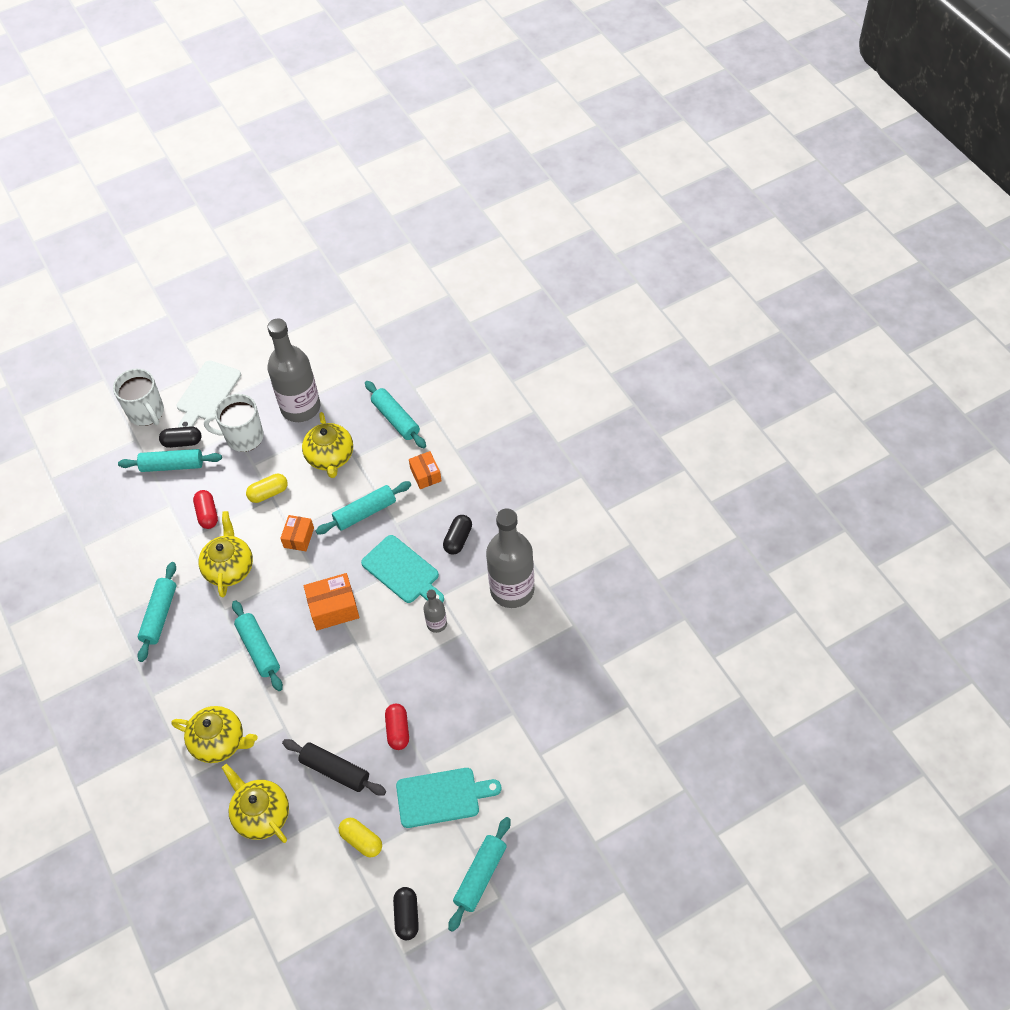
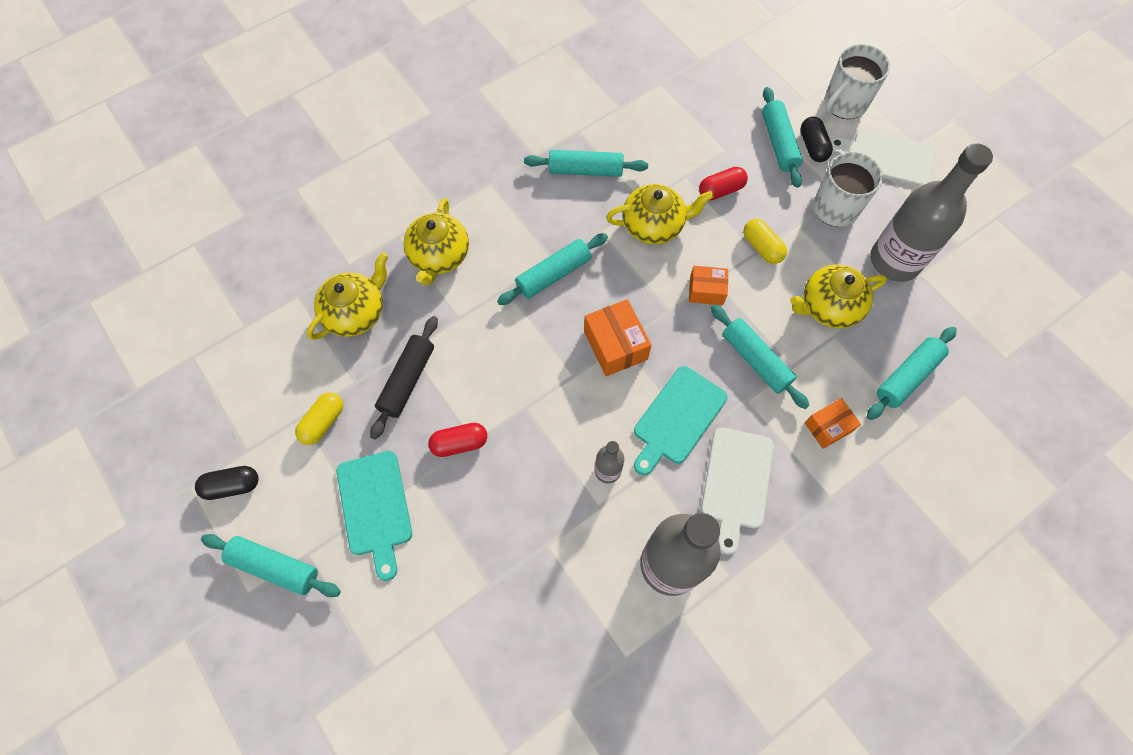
camera: 80 degrees right, 10 degrees up
black capsule [443,515,472,555] -> white cutting board [701,427,774,555]

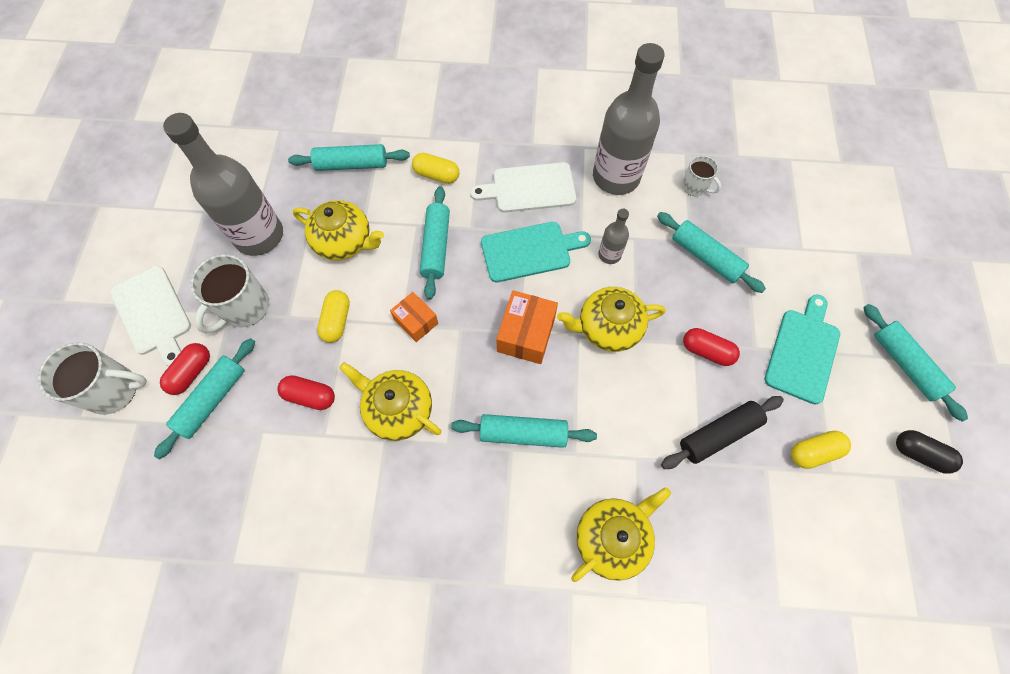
camera: 140 degrees left, 0 degrees up
yellow teapot [307,252,388,340] -> yellow teapot moved to [557,287,665,352]
turquoise rolling pin [524,150,648,177] -> turquoise rolling pin moved to [657,212,766,293]
white cutting board [701,427,774,555] -> white cutting board turned 150 degrees counterclockwise [470,162,576,213]
black capsule [800,117,833,162] -> red capsule [160,343,210,395]
orange box [804,398,861,449] -> yellow capsule [412,153,459,184]
none -> white mug [682,155,721,196]

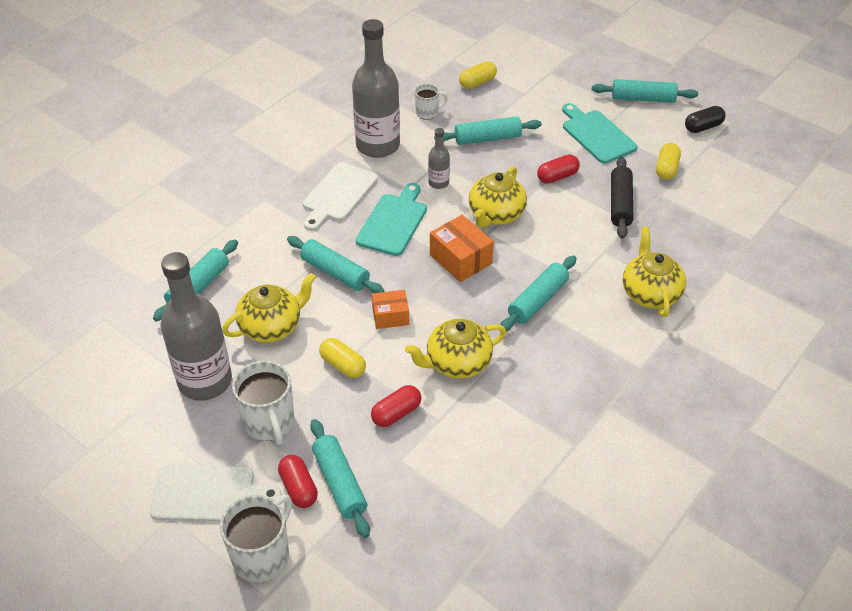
camera: 55 degrees left, 20 degrees down
yellow capsule [412,153,459,184] -> yellow capsule moved to [459,61,497,89]

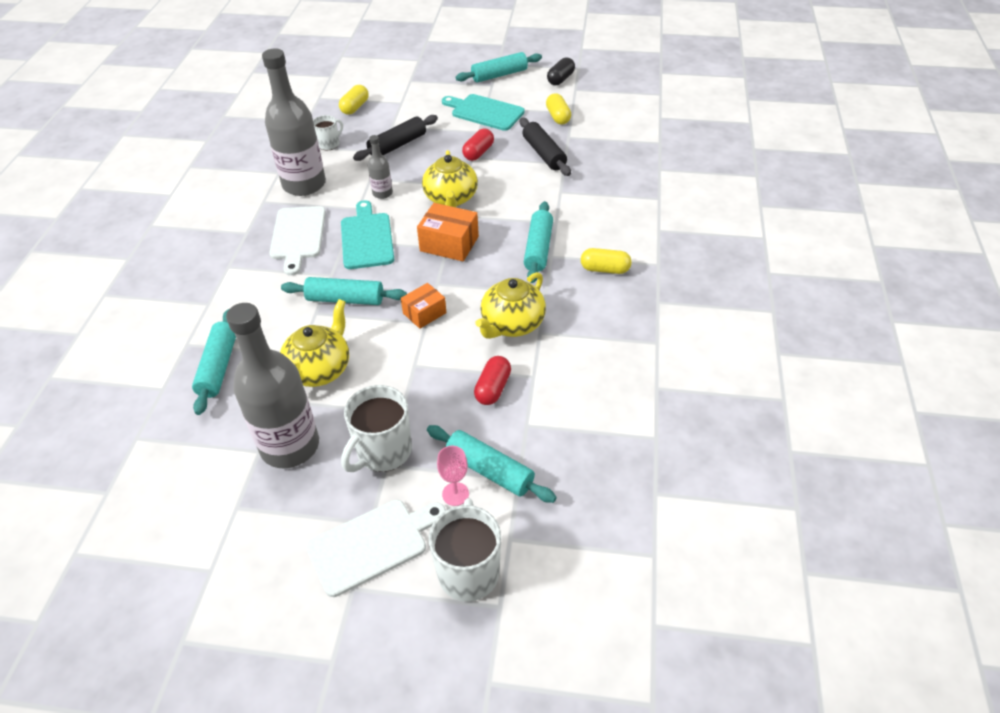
camera: 30 degrees left, 0 degrees up
white mug [232,361,294,445] -> white mug turned 90 degrees clockwise [341,385,412,472]
red capsule [278,455,318,508] -> pink goblet [437,446,469,506]
yellow capsule [319,338,366,378] -> yellow capsule moved to [581,248,632,274]
turquoise rolling pin [434,116,542,145] -> black rolling pin [353,115,438,161]
yellow teapot [623,226,686,317] -> none

